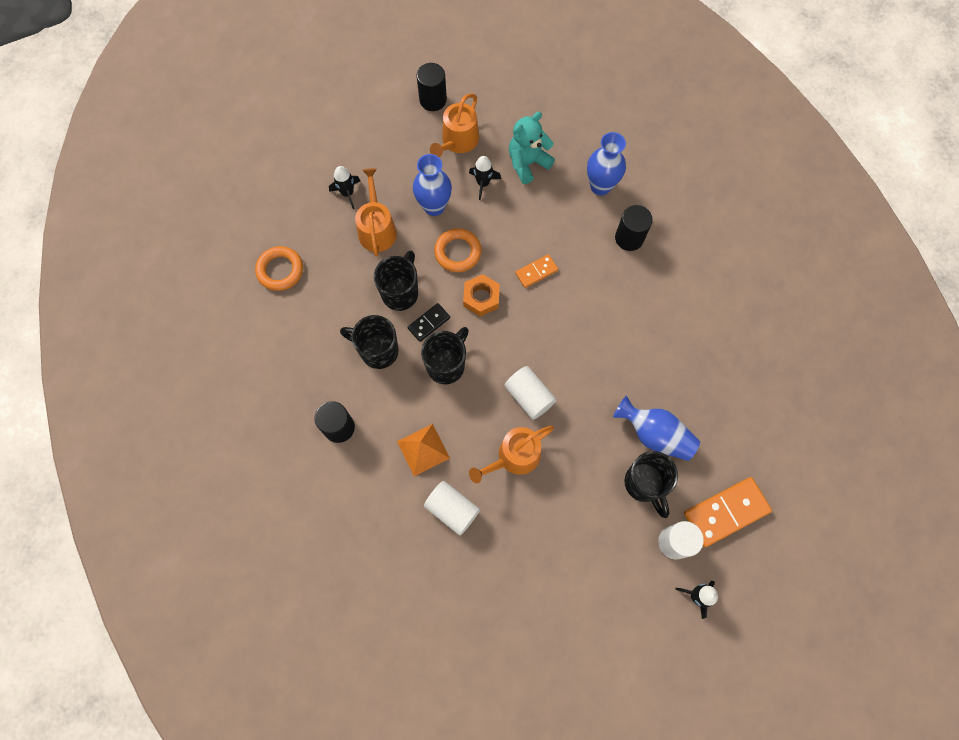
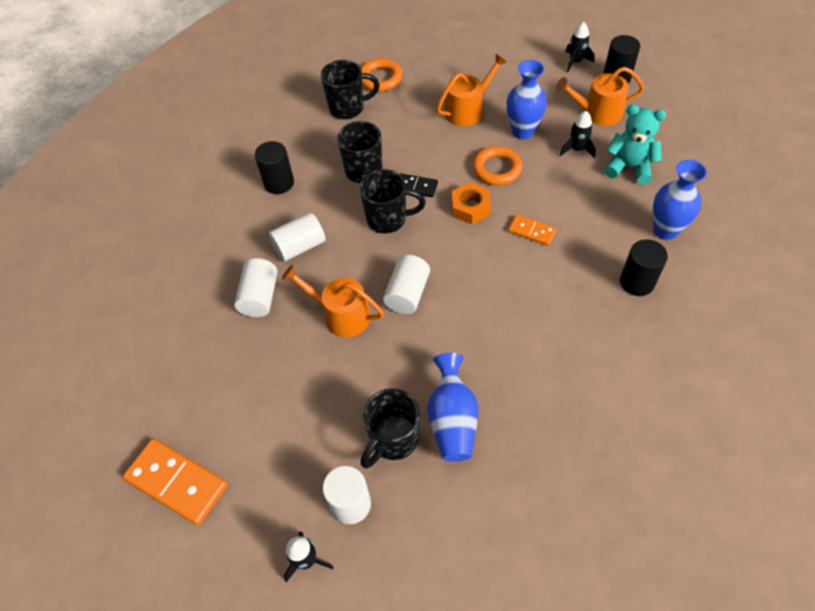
camera: 60 degrees right, 15 degrees down
black rocket [329,166,360,209] -> black rocket moved to [565,22,595,72]
black mug [374,251,418,311] -> black mug moved to [321,60,380,119]
orange pyramid [397,424,450,476] -> white cylinder [269,212,326,262]
orange domino [684,477,772,547] -> orange domino moved to [123,439,228,525]

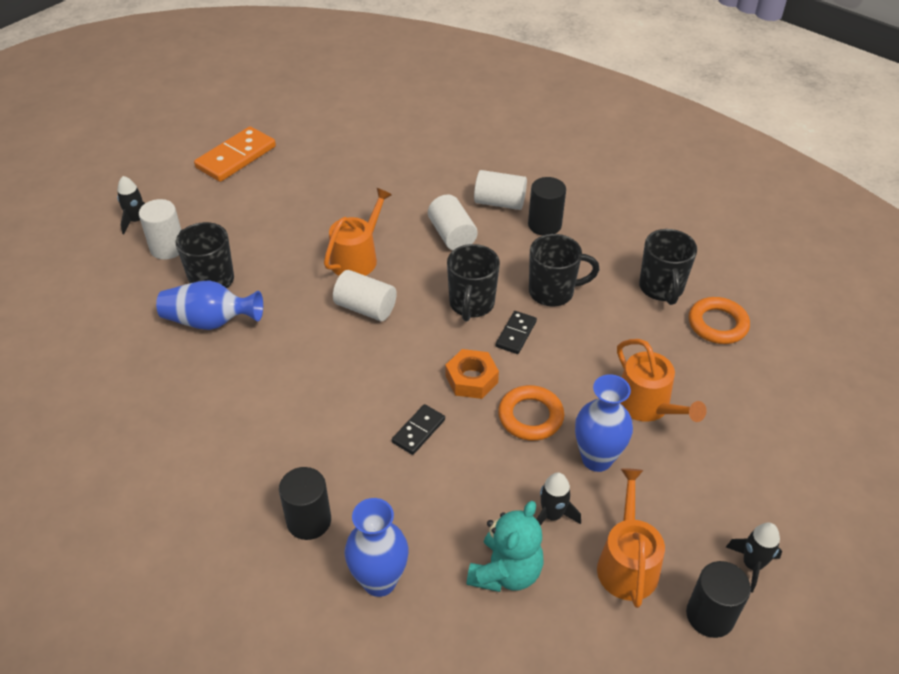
camera: 95 degrees right, 10 degrees down
white cylinder [234,258,278,317] -> white cylinder moved to [474,170,527,210]
orange domino [508,215,556,246] -> black domino [392,404,445,455]

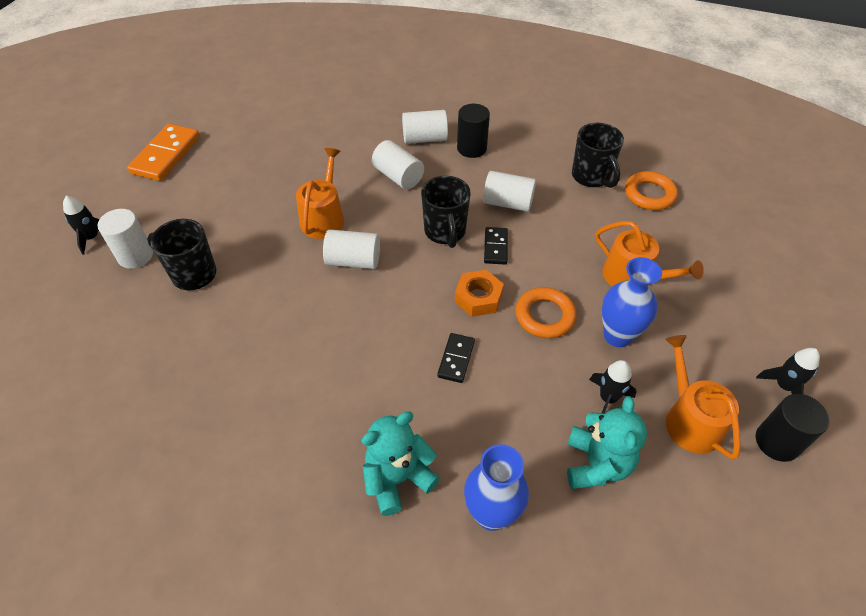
camera: 20 degrees left, 5 degrees up
blue vase [156,280,263,330] -> none
black cylinder [279,467,331,540] -> turquoise teddy bear [362,411,440,516]
black mug [529,234,600,306] -> white cylinder [483,171,536,212]

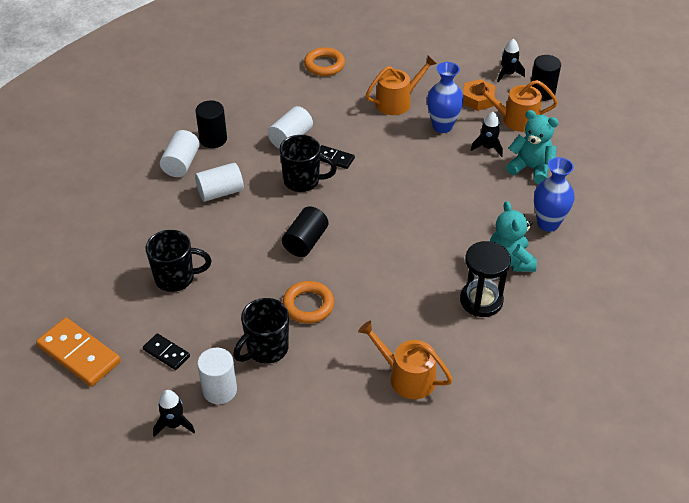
camera: 70 degrees left, 5 degrees down
orange watering can [296,148,344,239] -> orange watering can moved to [358,321,453,399]
white cylinder [323,230,380,269] -> black cylinder [282,206,328,257]
black domino [437,333,475,383] -> black domino moved to [143,333,190,370]
orange nut [455,270,504,317] -> orange nut moved to [463,79,495,111]
orange ring [516,287,577,338] -> orange ring moved to [282,281,334,324]
black mug [572,123,624,188] -> black mug moved to [146,230,212,292]
none -> black hourglass [460,241,511,317]

